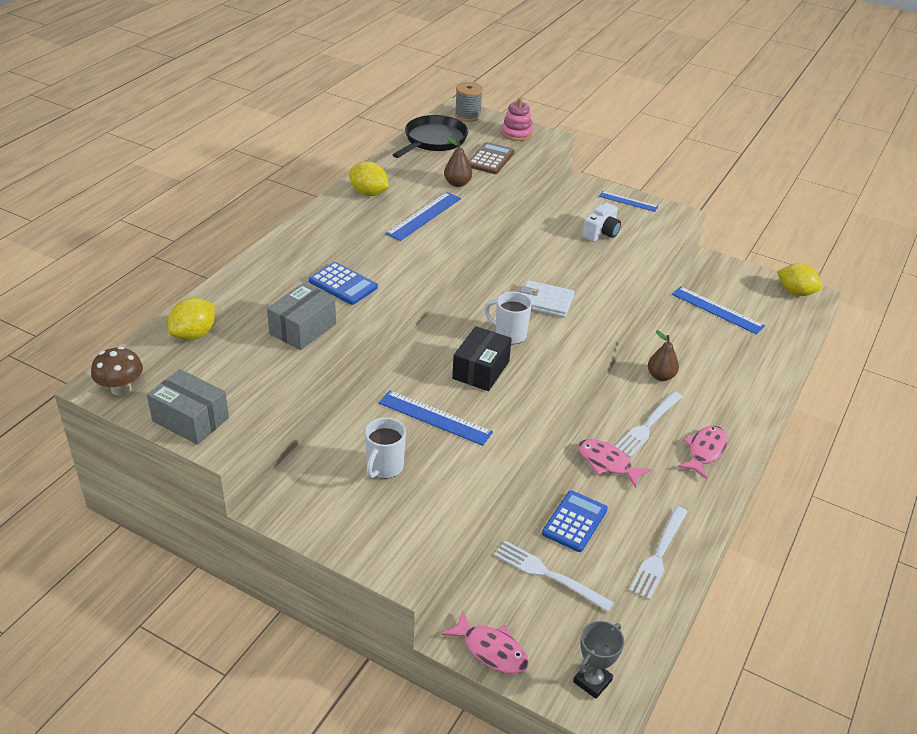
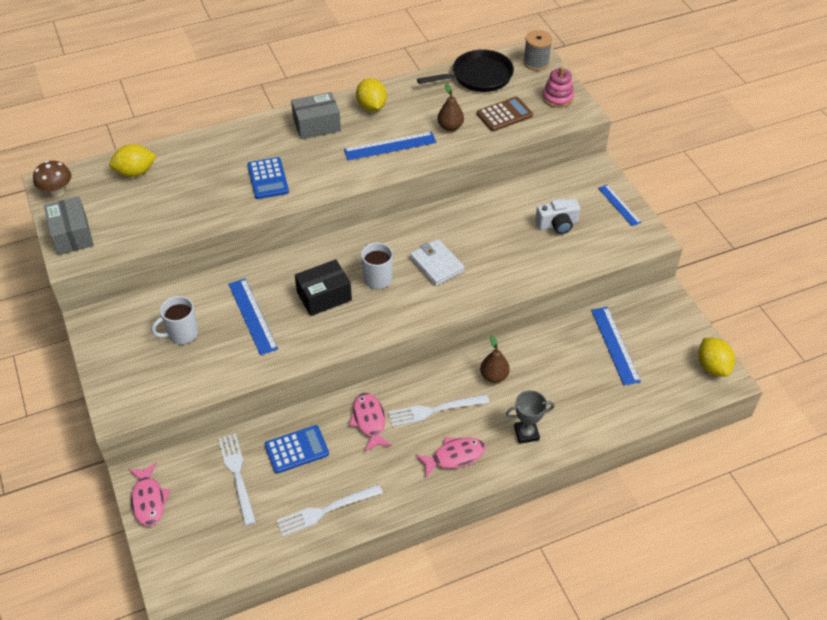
camera: 40 degrees right, 10 degrees up
grey box [267,283,336,350] -> grey box moved to [291,92,341,139]
grey trophy [573,621,624,699] -> grey trophy moved to [506,390,555,444]

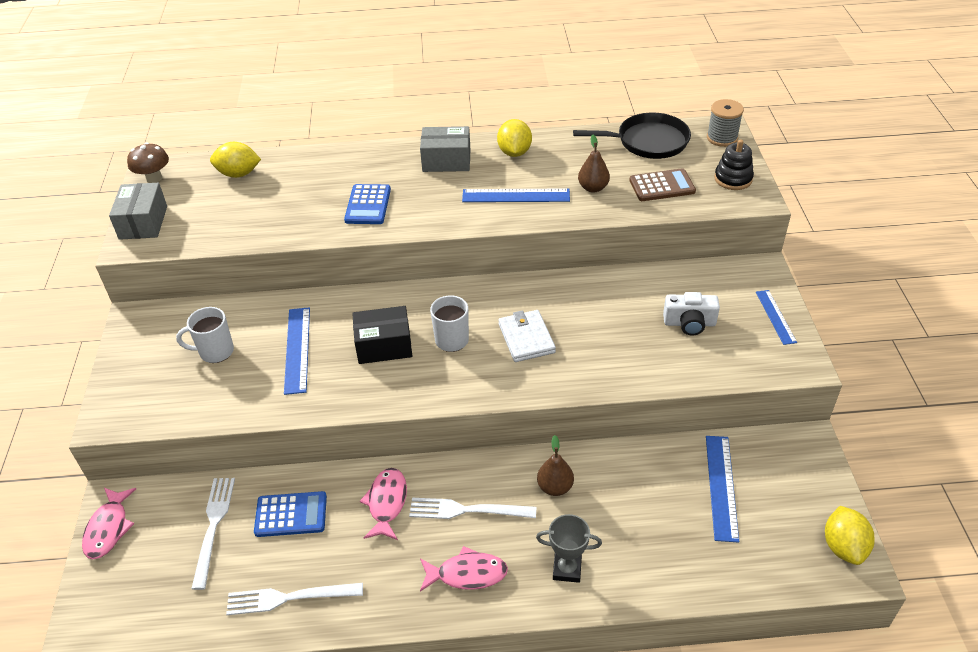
camera: 20 degrees right, 5 degrees down
pink stacking toy [542,66,574,108] -> black stacking toy [714,139,754,190]

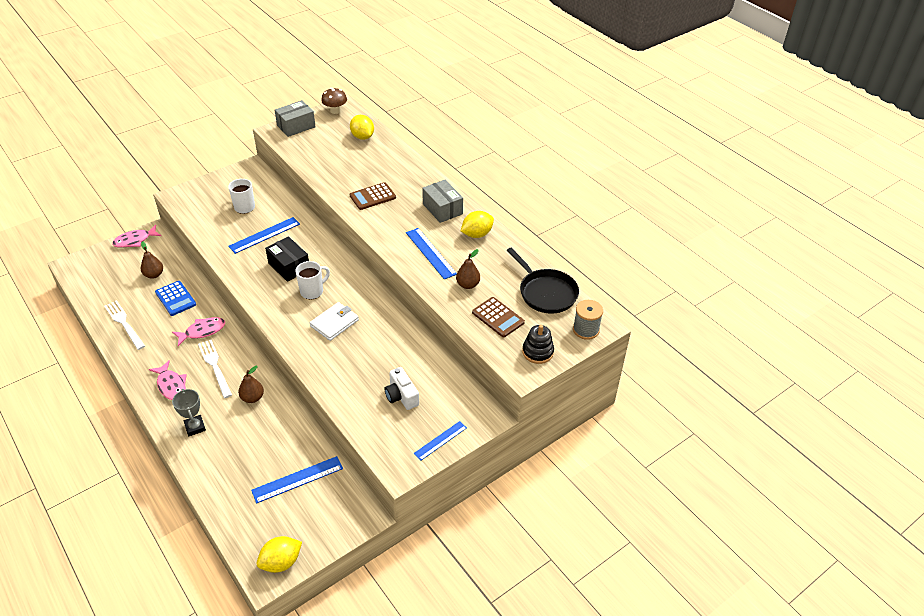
camera: 55 degrees right, 0 degrees up
white fork [191,478,235,590] -> brown pear [141,241,163,279]
blue calculator [344,184,391,224] -> brown calculator [350,182,396,210]

